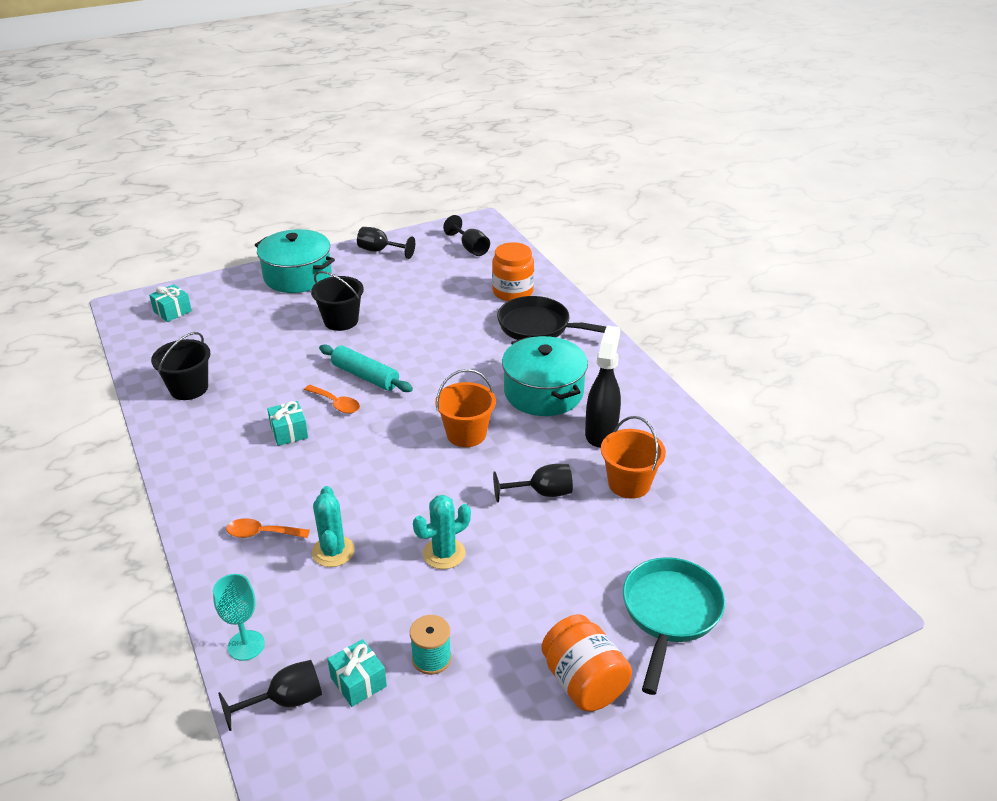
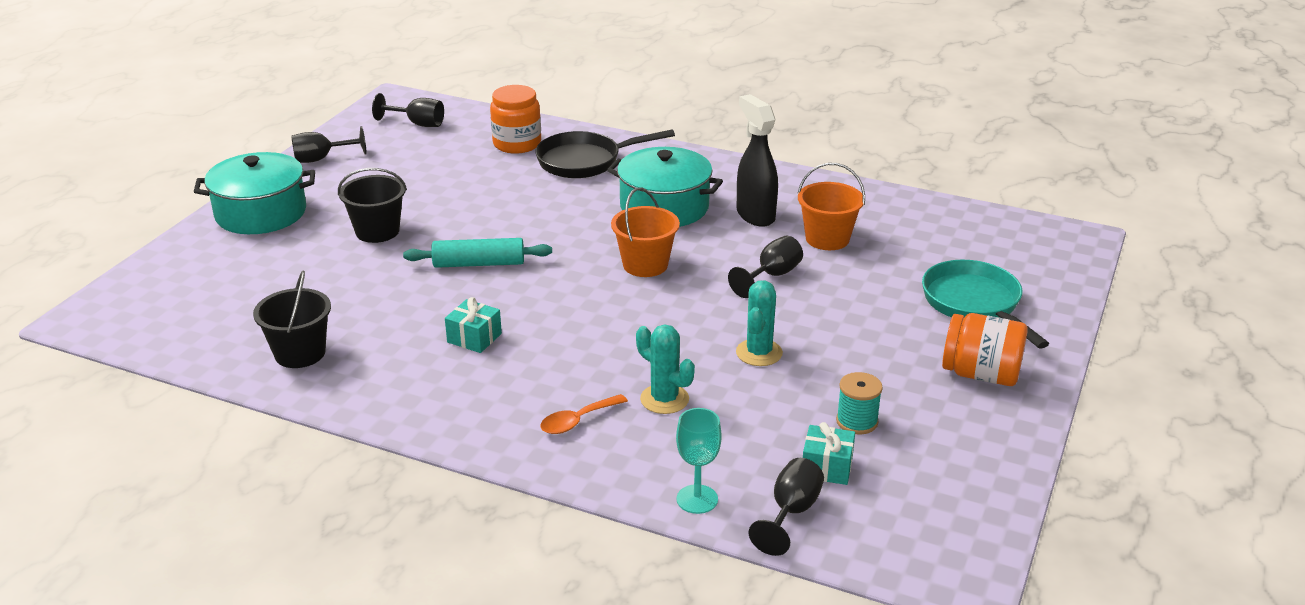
camera: 40 degrees left, 5 degrees down
turquoise gift [149,284,192,322] -> none
orange spoon [304,385,360,413] -> none

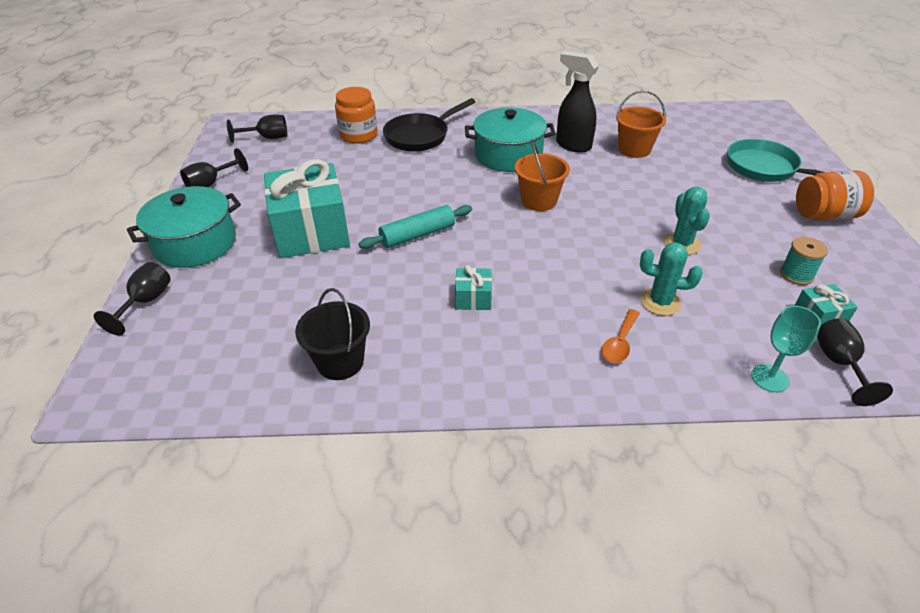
camera: 25 degrees left, 10 degrees up
black bucket [338,168,407,243] -> turquoise gift [264,159,350,258]
black goblet [728,236,803,298] -> black goblet moved to [94,262,171,335]

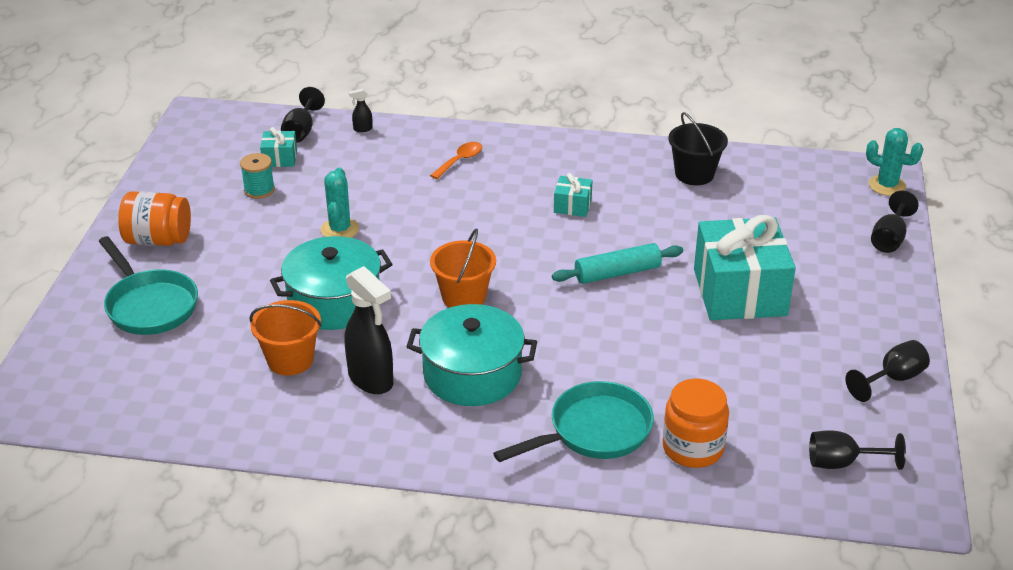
camera: 170 degrees left, 5 degrees down
turquoise pot [127,186,241,268] -> turquoise pot moved to [270,236,393,330]
black pan [383,98,475,152] -> turquoise pan [493,381,654,462]
turquoise cactus [640,242,703,316] -> turquoise cactus moved to [866,128,923,196]
turquoise goblet [752,306,821,392] -> black spray bottle [349,89,373,132]

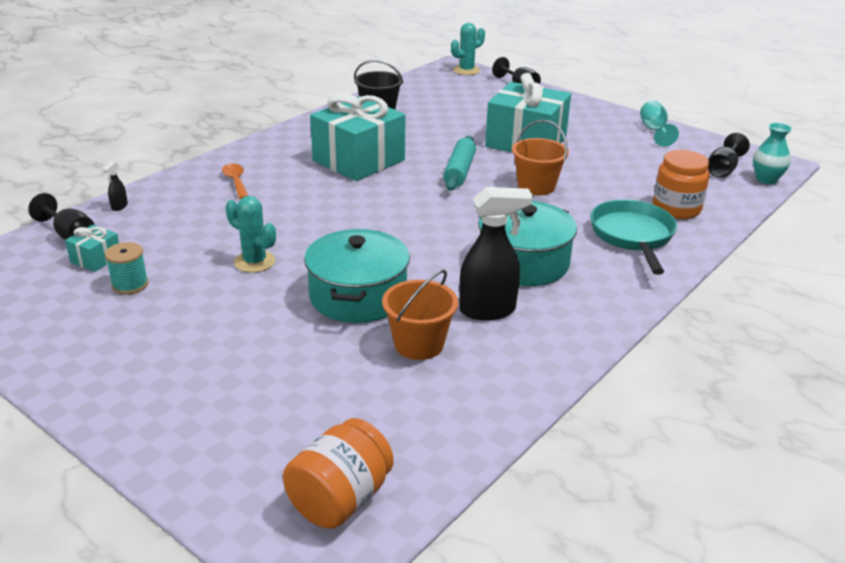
camera: 60 degrees left, 5 degrees down
turquoise pan [99,236,198,335] -> none
orange jar [118,191,191,246] -> orange jar moved to [283,418,394,529]
orange bucket [430,229,496,308] -> orange bucket moved to [512,120,569,195]
turquoise gift [554,173,593,217] -> turquoise gift [310,93,405,181], size x2.31
black goblet [846,340,930,402] -> turquoise goblet [640,101,679,147]
none -> turquoise vase [753,123,792,184]

